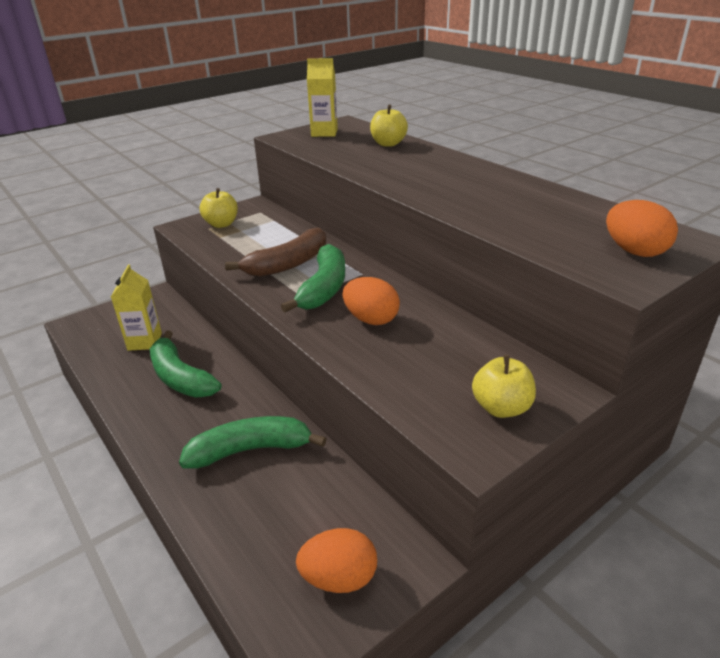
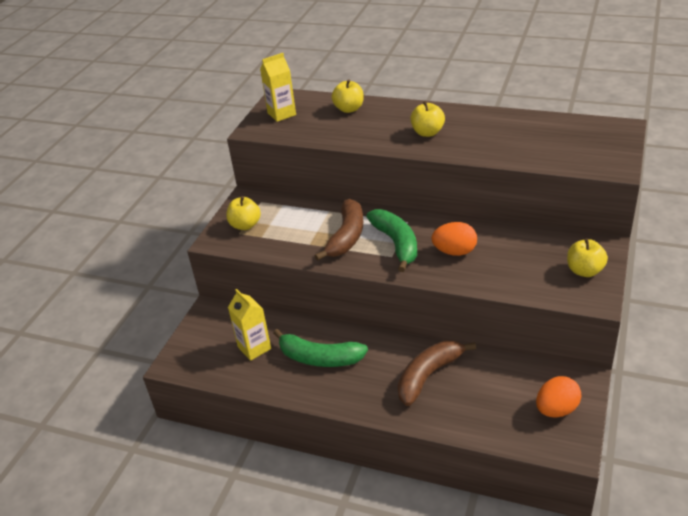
camera: 30 degrees left, 5 degrees up
green banana [179,416,326,469] -> brown banana [398,341,476,406]
orange egg [606,200,678,257] -> none
none -> yellow apple [410,101,445,137]

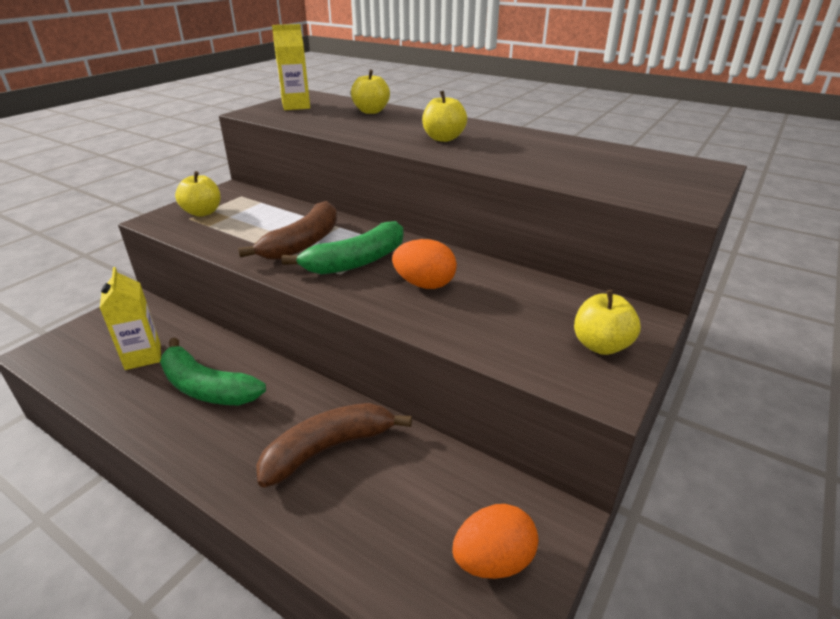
camera: 10 degrees right, 5 degrees down
green banana [366,209,417,272] -> green banana turned 60 degrees clockwise [281,221,403,275]

